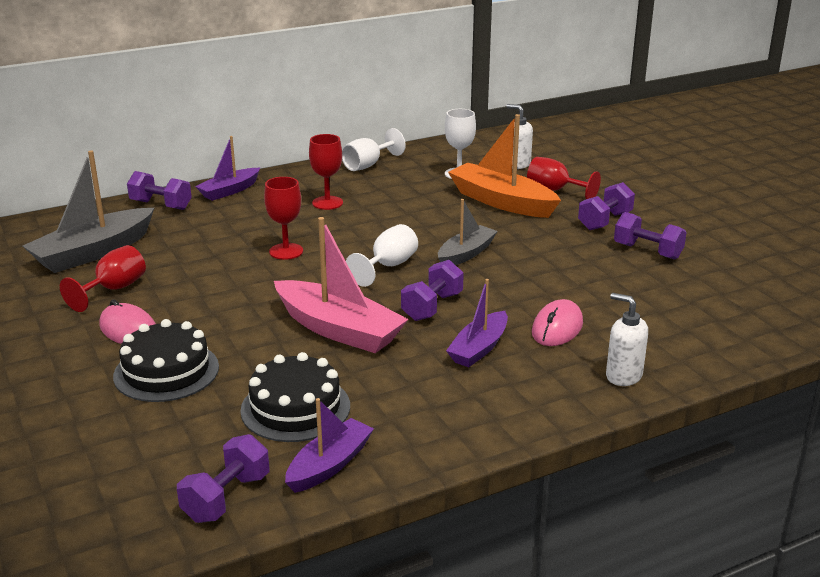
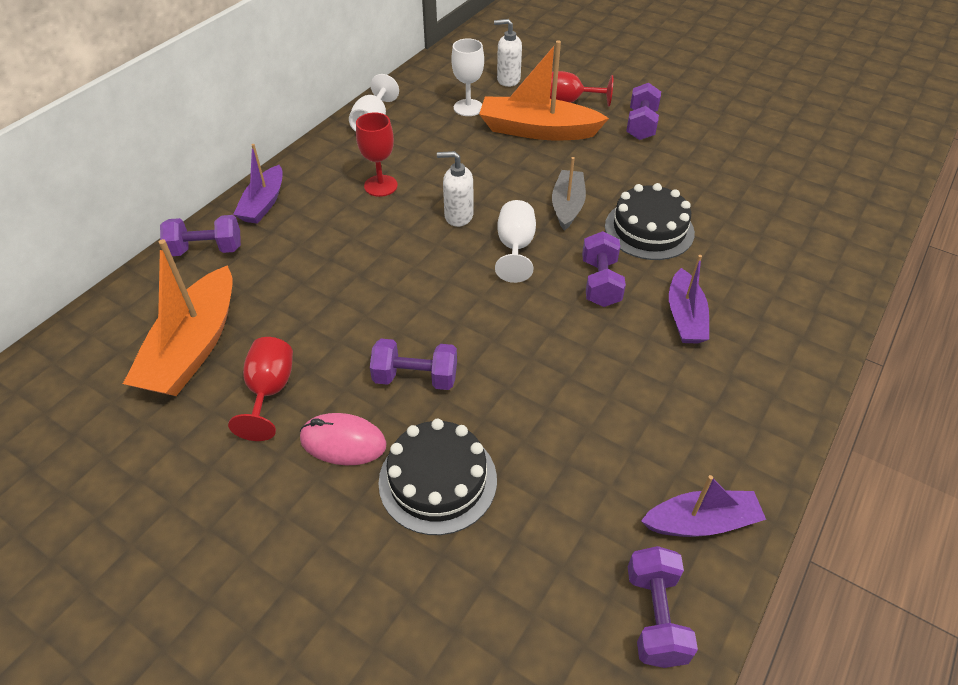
camera: 30 degrees left, 20 degrees up
grey boat [23,150,154,273] -> orange boat [123,239,232,396]
black cake [240,352,350,442] -> black cake moved to [605,183,695,260]
red goblet [264,177,303,260] -> none
pink boat [274,217,408,353] -> none
purple boat [285,398,374,493] -> purple boat turned 75 degrees clockwise [641,475,766,537]
pink mouse [532,299,583,346] -> none
white soap dispenser [606,293,648,386] -> white soap dispenser moved to [437,151,474,227]
purple dumbbell [614,212,687,260] -> purple dumbbell moved to [370,339,457,390]

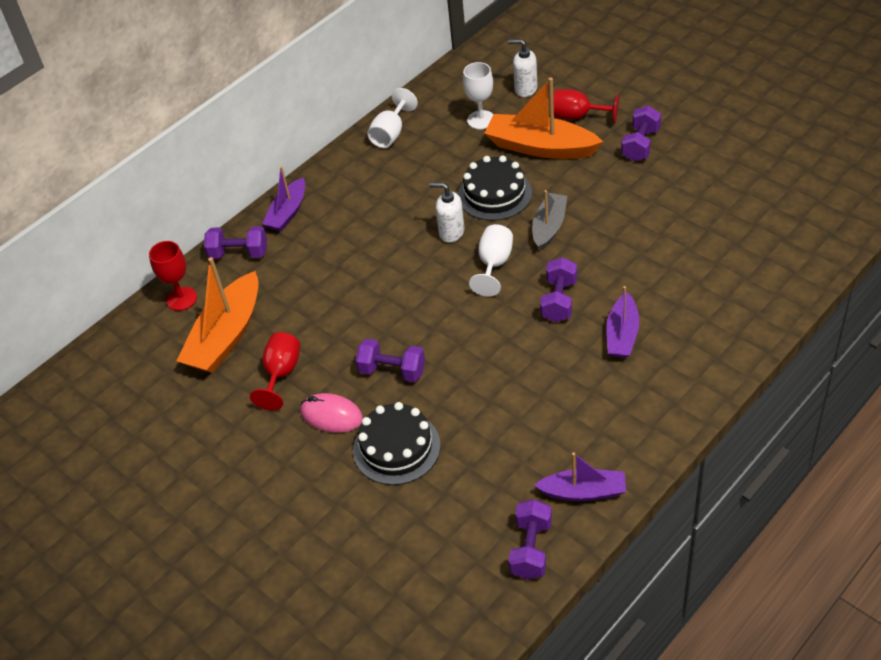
camera: 15 degrees right, 0 degrees up
red goblet [356,112,398,197] -> red goblet moved to [149,241,197,311]
black cake [605,183,695,260] -> black cake moved to [458,156,532,221]

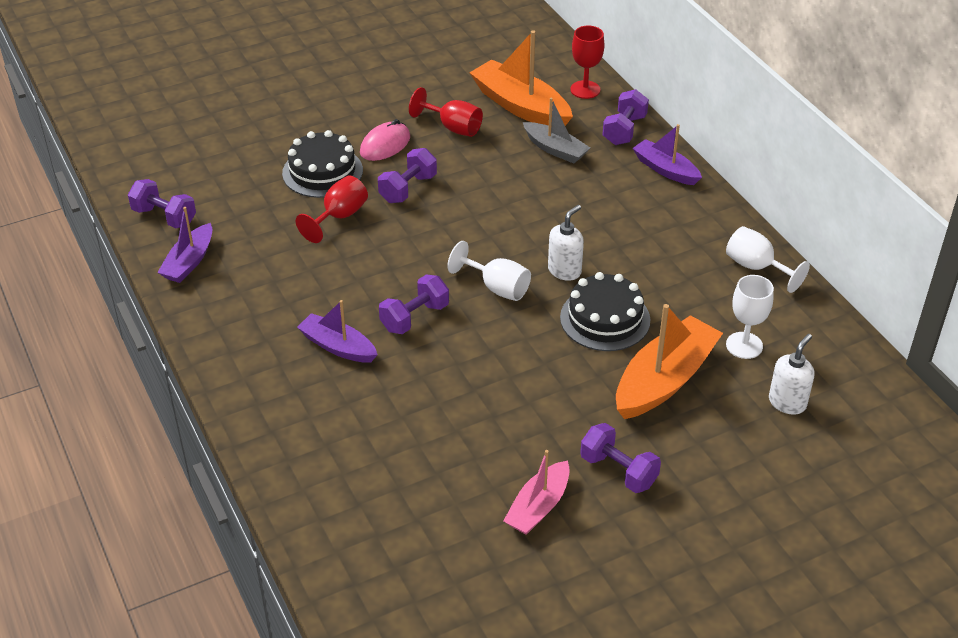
camera: 105 degrees right, 5 degrees down
grey boat [532,190,567,251] -> grey boat moved to [523,98,590,163]
purple dumbbell [540,257,577,322] -> purple dumbbell turned 75 degrees counterclockwise [379,275,449,334]
red goblet [553,89,619,124] -> red goblet moved to [296,176,368,243]
none -> pink boat [503,450,570,535]

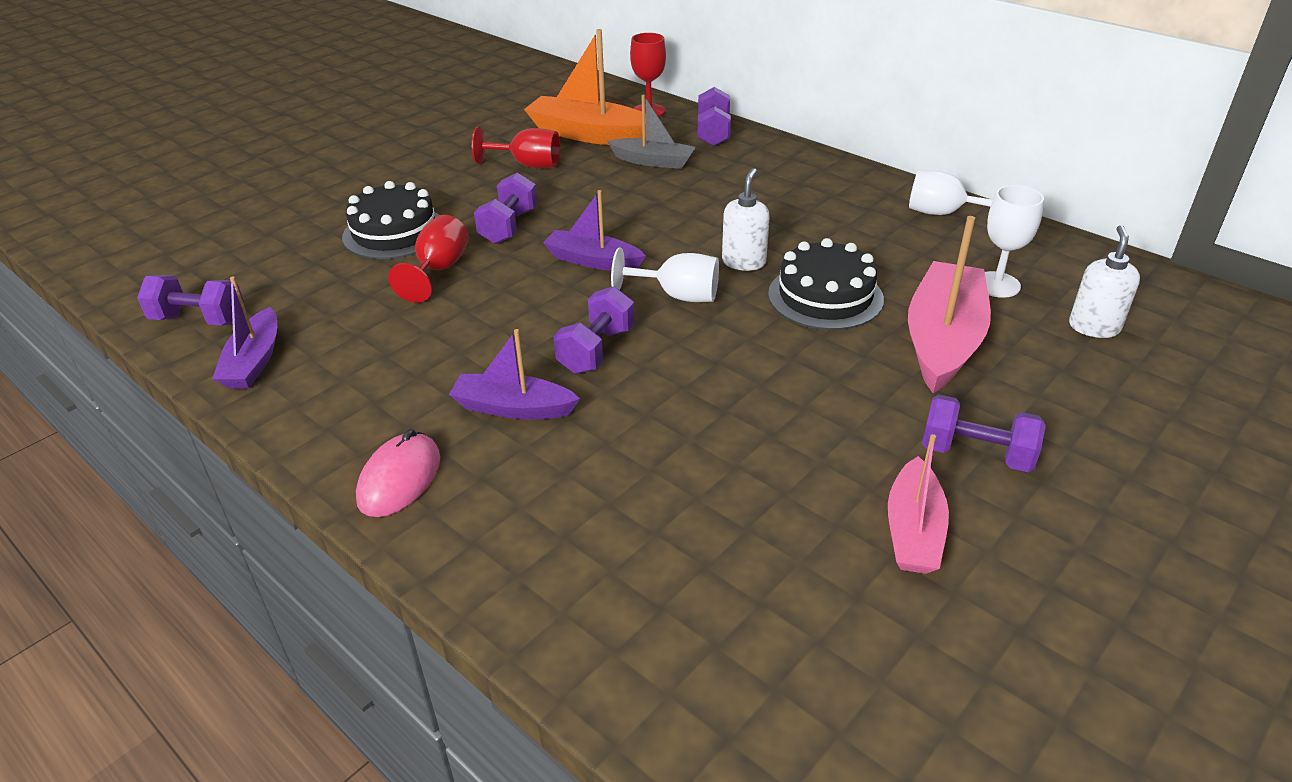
camera: 20 degrees left, 5 degrees down
pink mouse [360,119,410,161] -> pink mouse moved to [356,429,440,517]
orange boat [616,304,723,419] -> pink boat [908,216,991,393]
purple boat [632,124,702,185] -> purple boat moved to [543,190,646,271]

